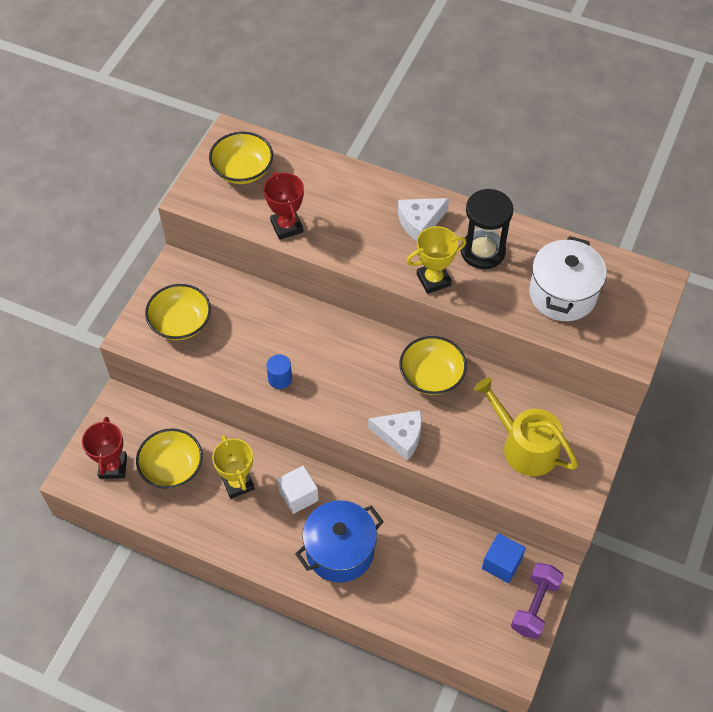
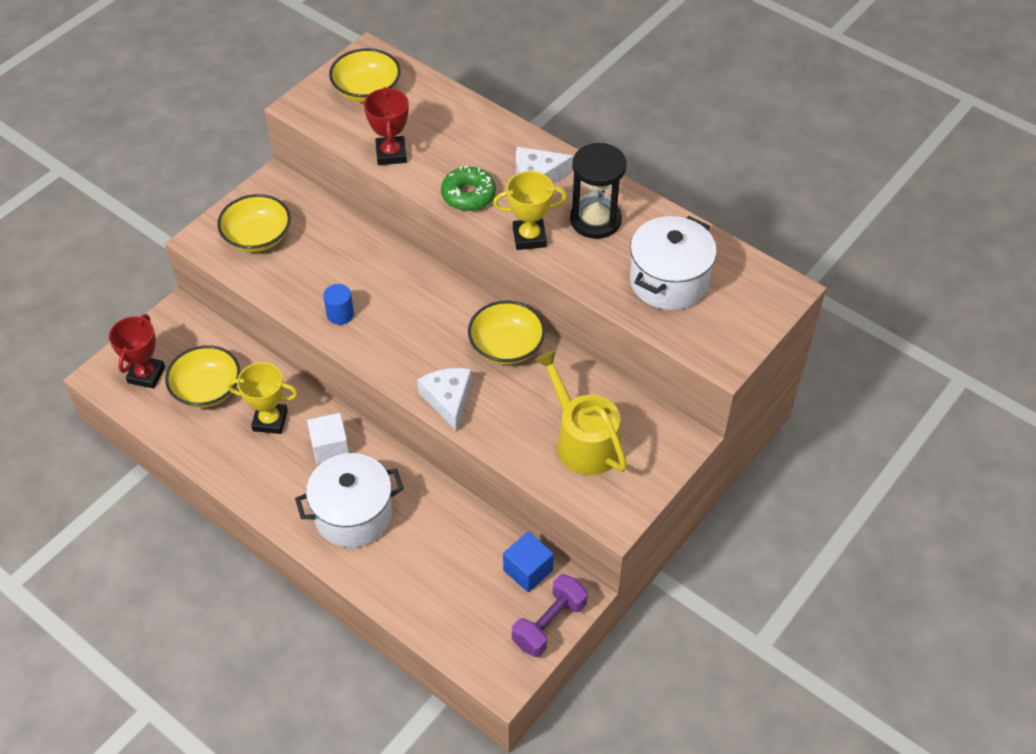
camera: 15 degrees right, 5 degrees down
yellow trophy [212,435,255,499] -> yellow trophy turned 75 degrees counterclockwise [227,362,298,434]
blue pot [295,500,384,583] -> white pot [295,453,404,547]
white cheese [368,410,422,461] -> white cheese turned 135 degrees counterclockwise [417,368,472,432]
none -> green donut [441,166,496,211]

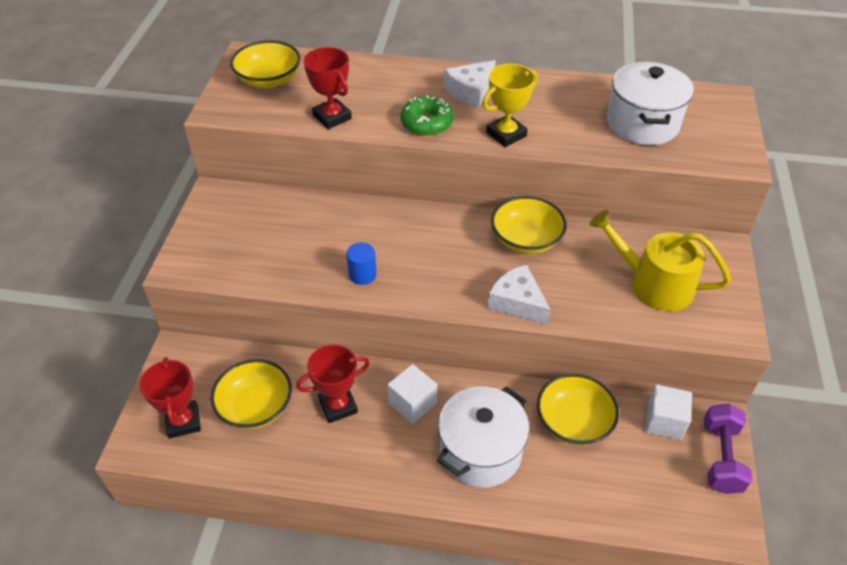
camera: 30 degrees left, 5 degrees down
yellow bowl [217,194,291,252] -> yellow bowl moved to [537,374,619,445]
yellow trophy [227,362,298,434] -> red trophy [296,344,370,423]
blue cube [503,531,554,592] -> white cube [645,384,692,440]
black hourglass [570,143,627,239] -> none

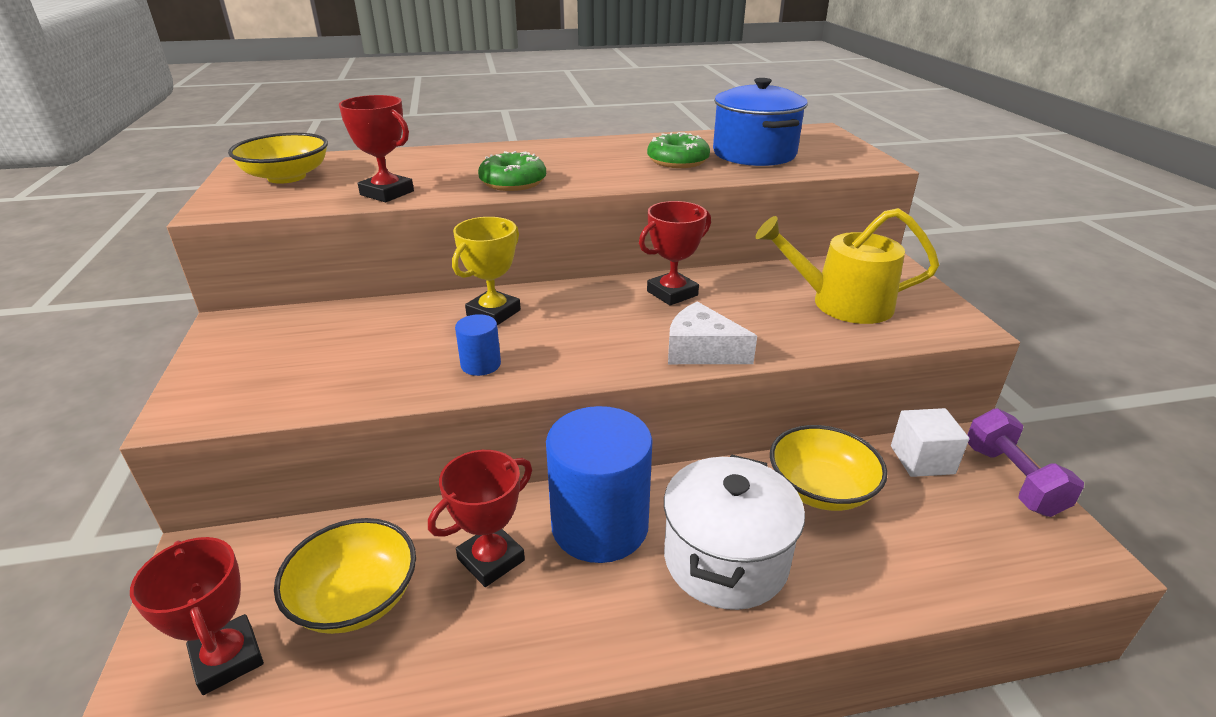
camera: 20 degrees left, 15 degrees down
white cube [387,364,437,424] -> blue cylinder [546,406,653,563]
white cheese [444,60,496,108] -> none
yellow trophy [482,64,538,147] -> yellow trophy moved to [452,217,521,325]
yellow bowl [491,196,567,254] -> red trophy [639,201,711,306]
white pot [607,62,694,145] -> blue pot [713,78,808,166]
none -> green donut [647,132,710,168]

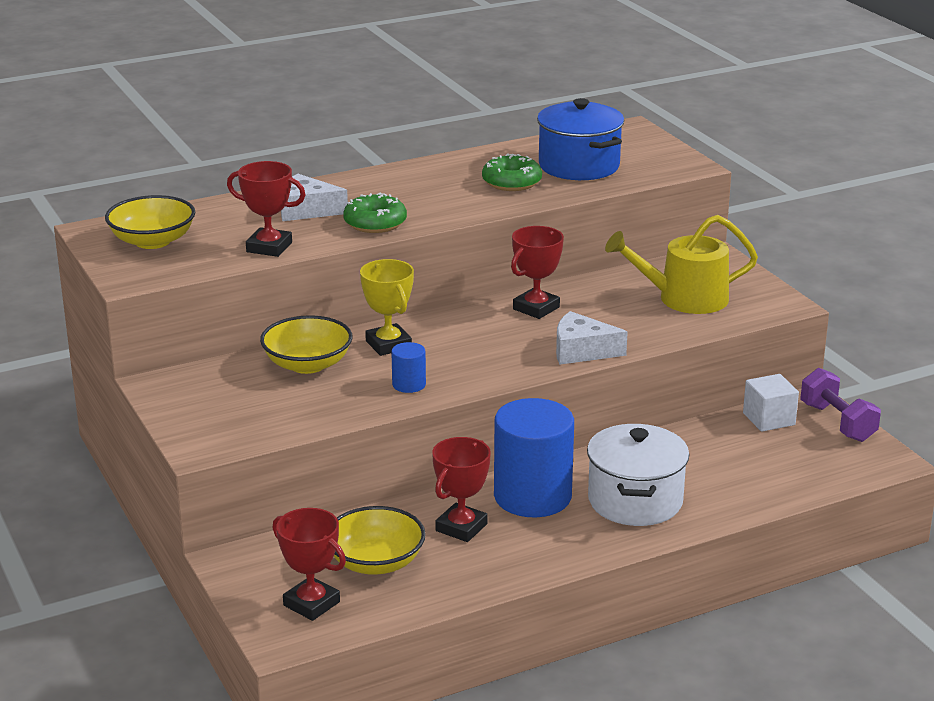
camera: 15 degrees left, 5 degrees down
yellow trophy [452,217,521,325] -> yellow trophy turned 45 degrees counterclockwise [360,259,414,356]
yellow bowl [770,425,888,511] -> yellow bowl moved to [260,315,352,374]
none -> white cheese [281,174,348,221]

